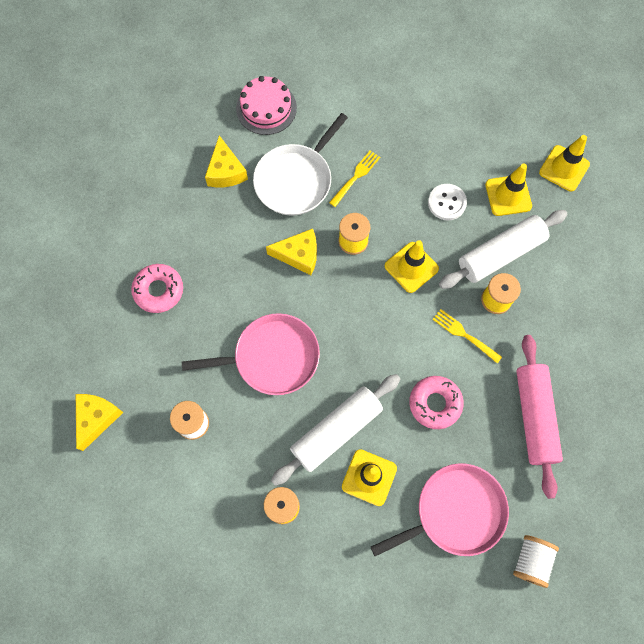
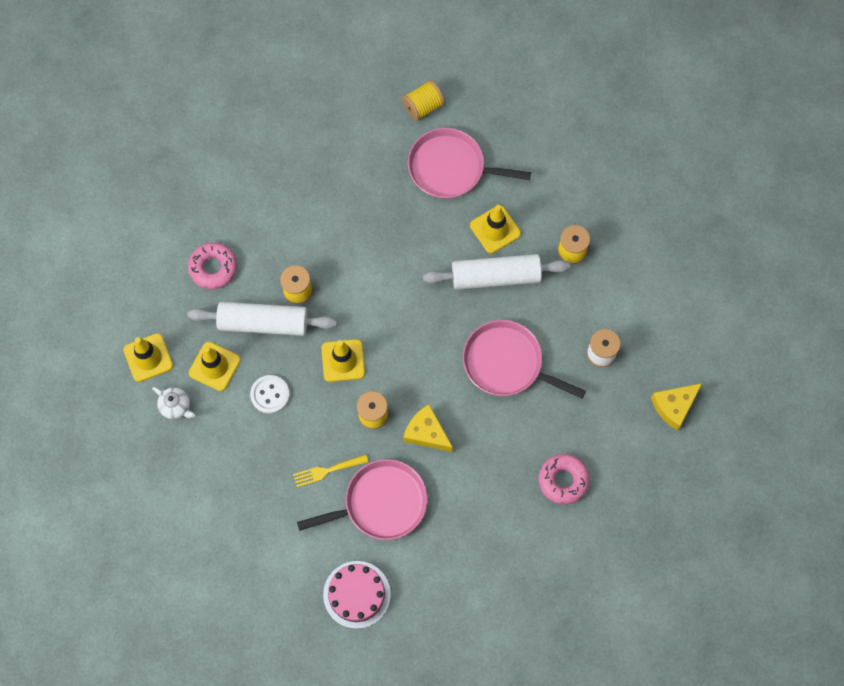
camera: 145 degrees left, 0 degrees up
yellow cheese [205,136,248,187] -> none
white pan [253,113,348,216] -> pink pan [297,459,427,540]
pink donut [409,376,464,429] -> pink donut moved to [188,243,237,289]
yellow fork [432,309,502,363] -> none
white spool [513,535,559,588] -> yellow spool [402,80,445,121]
pink rolling pin [516,335,563,499] -> none
none -> white teapot [152,387,195,419]

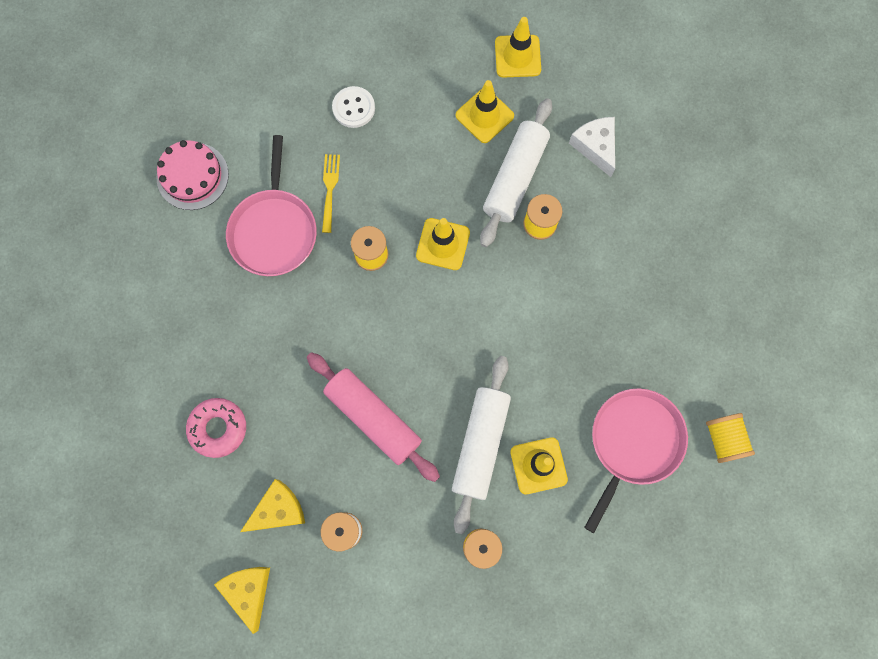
camera: 110 degrees right, 5 degrees up
white teapot [152,387,195,419] -> none
pink donut [188,243,237,289] -> white cheese [569,117,615,177]
white button [250,375,290,414] -> white button moved to [332,86,375,128]
yellow cheese [403,405,453,452] -> yellow cheese moved to [240,479,305,532]
pink pan [463,320,586,398] -> pink rolling pin [307,352,440,482]

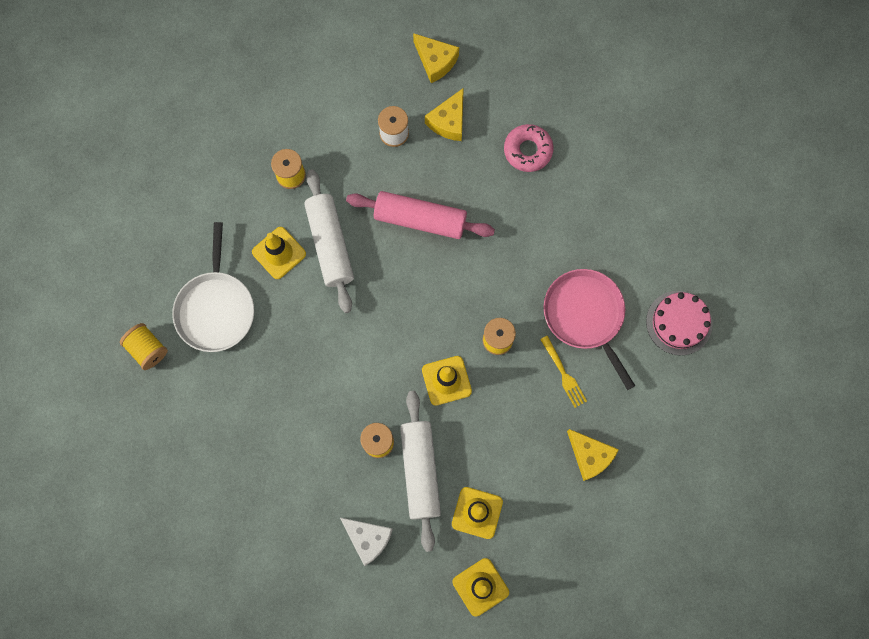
camera: 150 degrees right, 0 degrees up
white button [332,86,375,128] -> yellow cheese [567,429,619,481]
pink pan [584,388,688,533] -> white pan [172,222,254,352]

